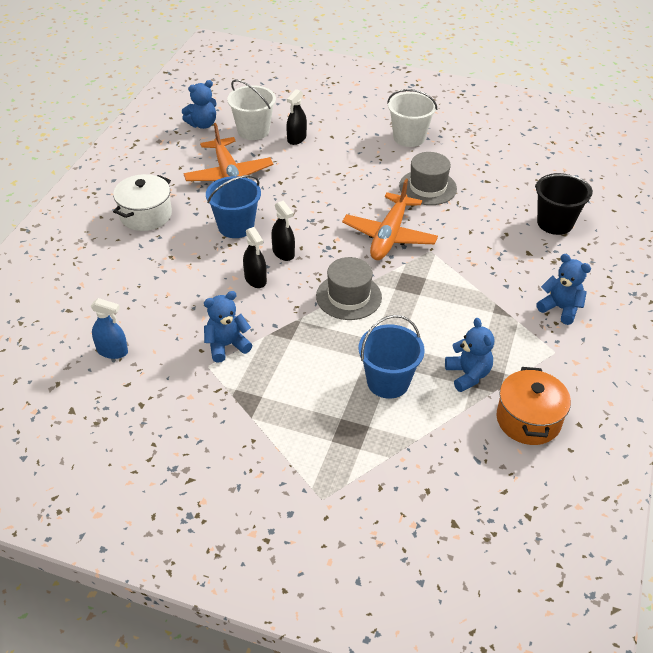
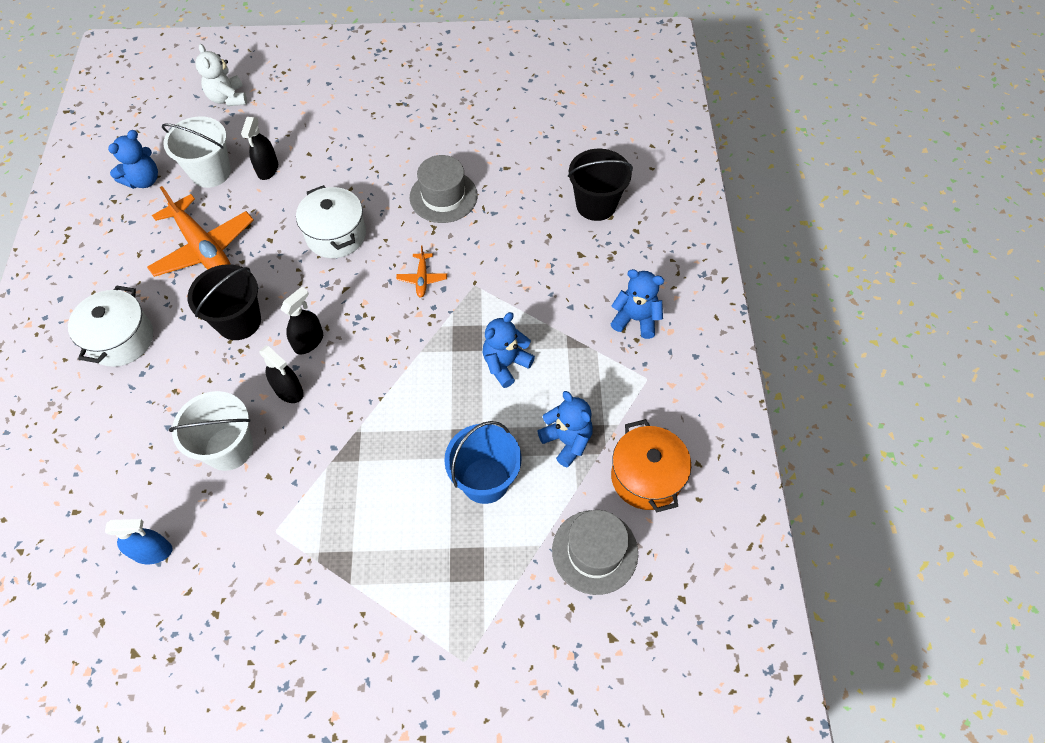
camera: 20 degrees left, 15 degrees up
blue teddy bear [204,291,252,363] -> blue teddy bear moved to [483,312,535,388]
blue bucket [206,175,261,238] -> black bucket [188,264,261,340]
black spray bottle [271,201,295,261] -> black spray bottle turned 90 degrees counterclockwise [280,287,323,355]
grey hat [316,257,382,320] -> grey hat moved to [552,510,638,595]
orange plane [342,179,438,260] -> orange plane [396,246,447,298], size x0.45
white bucket [387,89,437,147] -> white bucket moved to [169,391,253,471]
none -> white teddy bear [195,44,247,106]
none -> white pot [296,185,366,258]

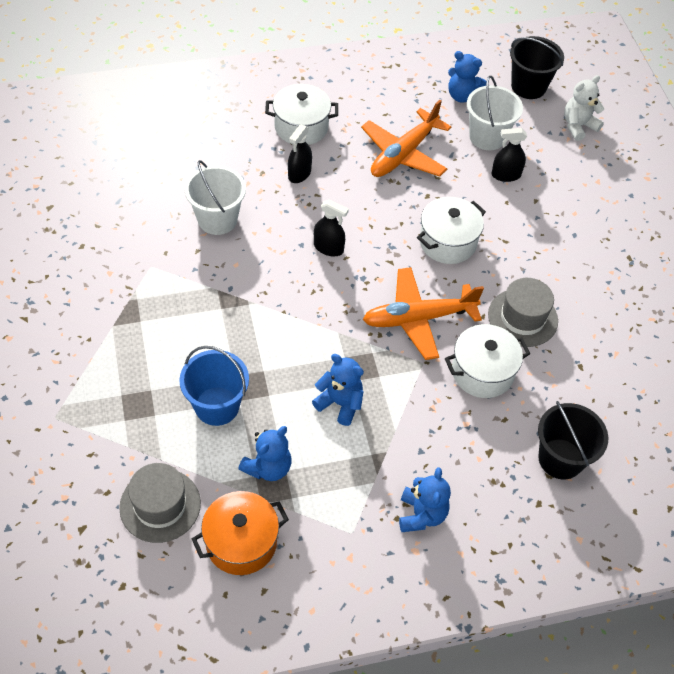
camera: 75 degrees right, 5 degrees down
blue spray bottle [105,519,172,564] -> none
black bucket [188,264,261,340] -> black bucket moved to [510,36,564,99]
black spray bottle [259,346,304,403] -> black spray bottle moved to [288,124,312,183]
orange plane [396,246,447,298] -> orange plane [363,267,484,360], size x2.23
none -> white pot [445,324,530,398]

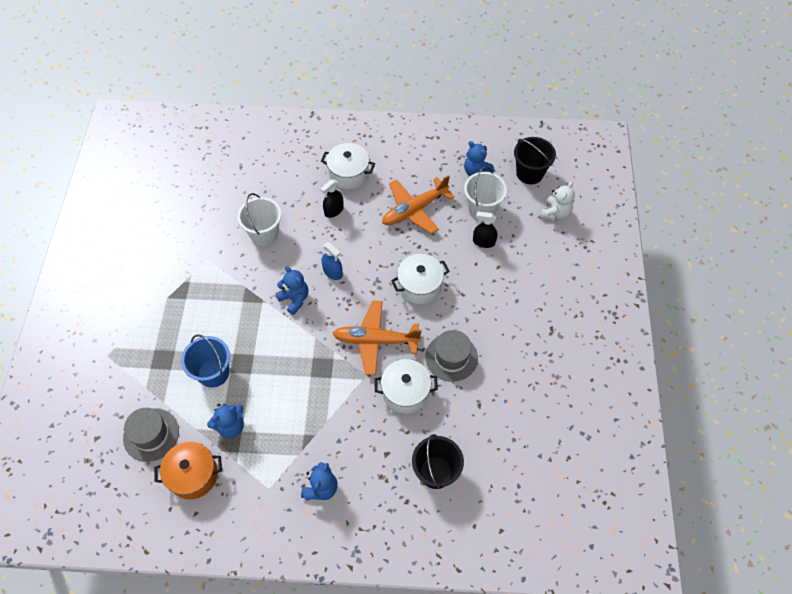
camera: 20 degrees right, 5 degrees up
blue teddy bear [312,354,364,426] -> blue teddy bear moved to [276,266,308,315]
black spray bottle [314,199,349,257] -> blue spray bottle [322,242,343,280]
white teddy bear [564,75,605,141] -> white teddy bear turned 135 degrees clockwise [540,181,575,220]

